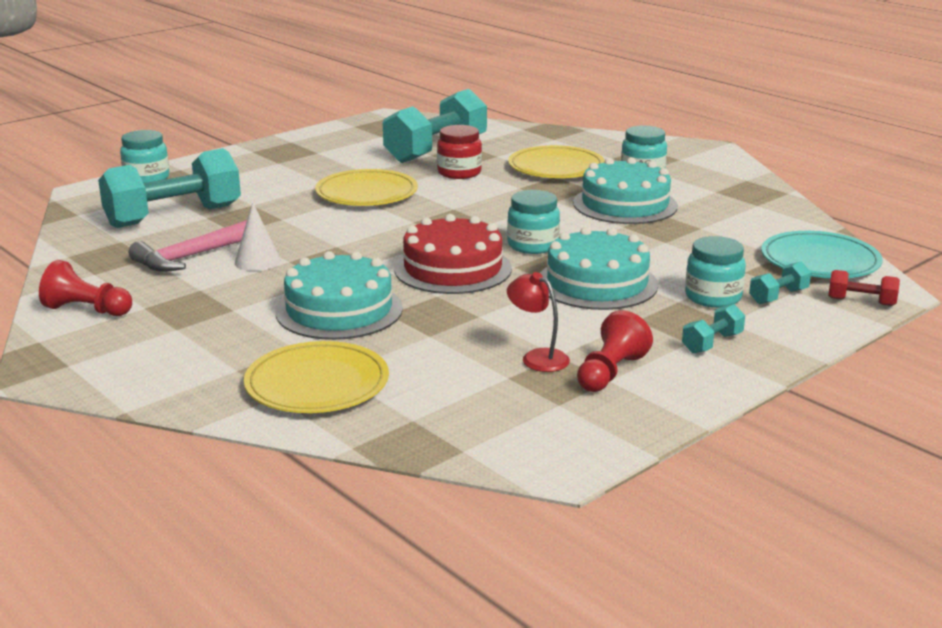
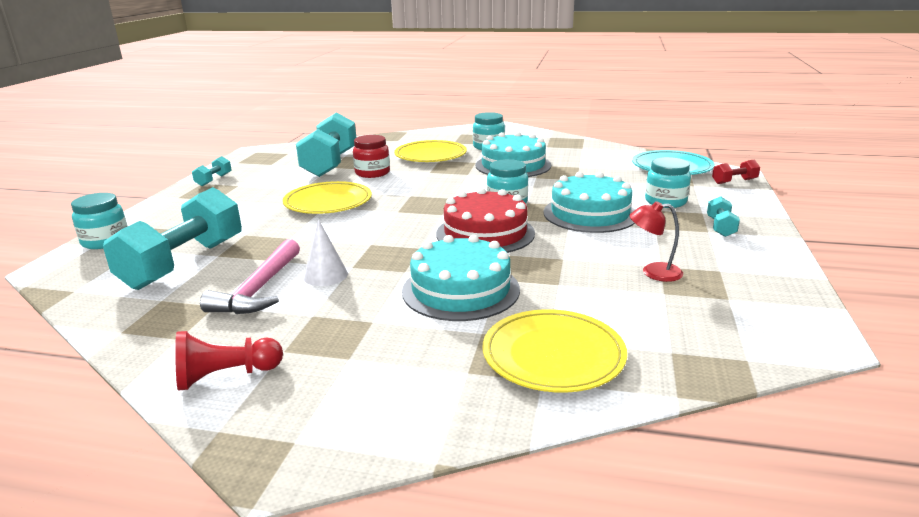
camera: 35 degrees left, 0 degrees up
red pawn [577,310,653,392] -> none
turquoise dumbbell [749,262,811,304] -> turquoise dumbbell moved to [192,156,232,186]

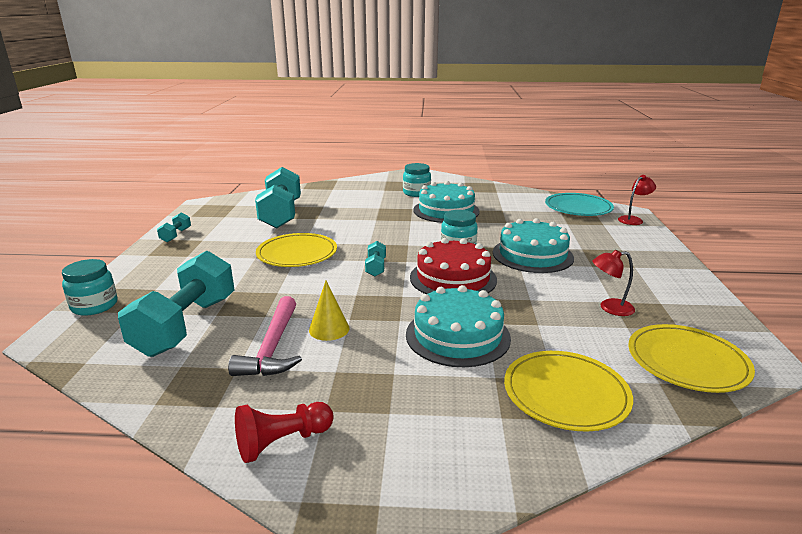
camera: 10 degrees left, 0 degrees up
white cone [303,219,348,286] -> yellow cone [309,281,349,341]
red jar [353,135,390,178] -> none
yellow plate [394,140,467,162] -> yellow plate moved to [628,324,755,393]
turquoise jar [645,157,691,208] -> none
turquoise dumbbell [707,196,740,237] -> turquoise dumbbell moved to [365,241,386,277]
red dumbbell [712,160,760,184] -> red lamp [618,175,656,225]

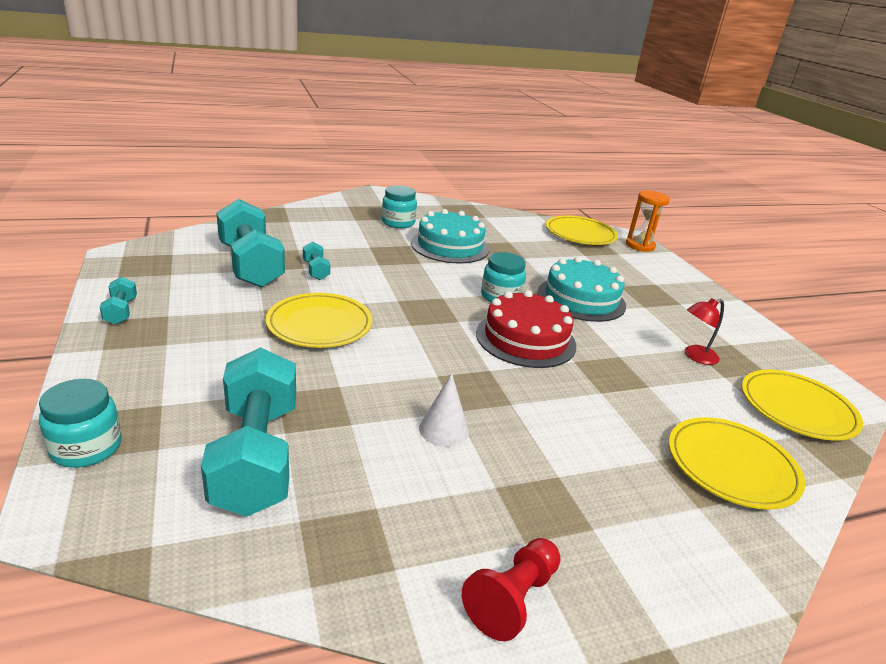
camera: 25 degrees left, 5 degrees up
pink hammer [228,296,302,376] -> none
yellow cone [309,281,349,341] -> white cone [419,373,469,447]
turquoise dumbbell [365,241,386,277] -> turquoise dumbbell moved to [303,242,330,280]
turquoise cake [406,285,511,367] -> none
turquoise plate [545,193,614,216] -> yellow plate [546,215,618,245]
red lamp [618,175,656,225] -> orange hourglass [626,191,670,252]

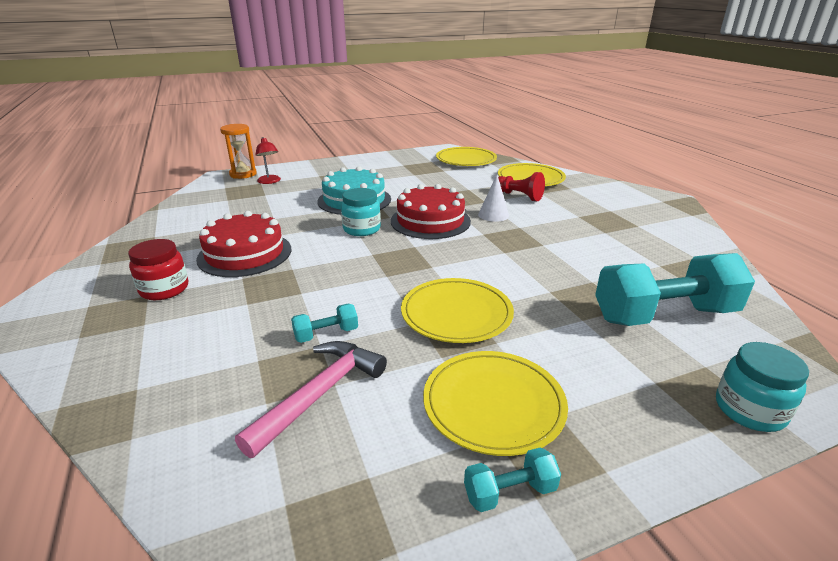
camera: 90 degrees left, 0 degrees up
turquoise dumbbell [216,199,285,288] -> pink hammer [235,341,387,458]
turquoise jar [382,186,417,228] -> red jar [128,239,188,300]
turquoise cake [411,209,489,263] -> red cake [196,211,291,277]
white cone [419,373,469,447] -> white cone moved to [478,175,509,222]
red pawn [462,538,561,641] -> red pawn moved to [498,172,545,201]
yellow plate [546,215,618,245] -> yellow plate moved to [423,351,568,456]
red lamp [685,298,724,365] -> red lamp moved to [255,137,281,184]

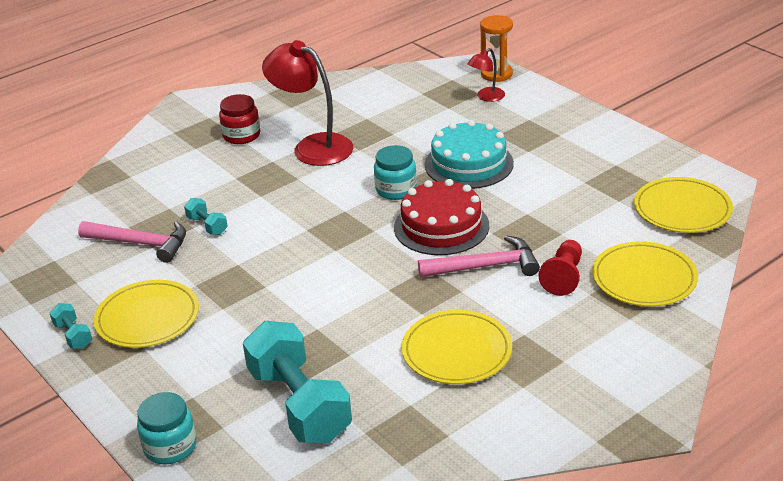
camera: 75 degrees right, 5 degrees up
red cake [196,211,291,277] -> red lamp [262,40,353,166]
yellow plate [401,278,514,343] -> yellow plate moved to [402,310,512,384]
white cone [478,175,509,222] -> pink hammer [418,235,540,277]

